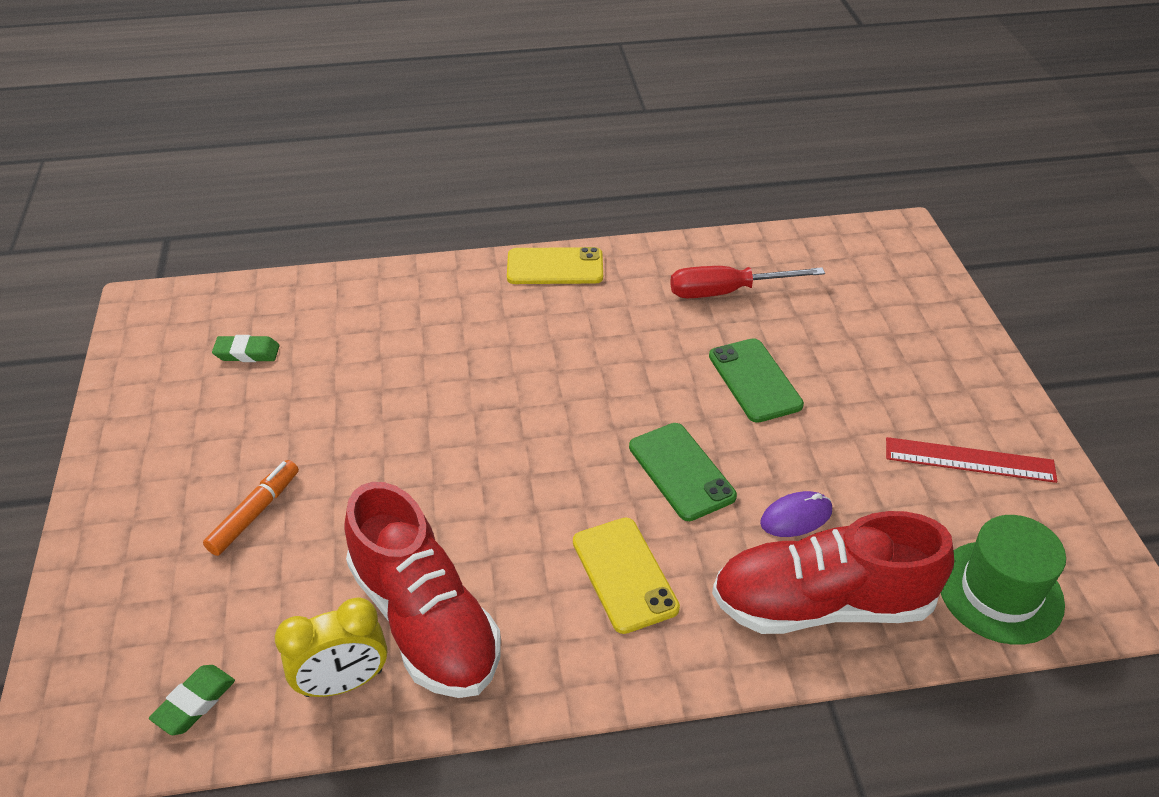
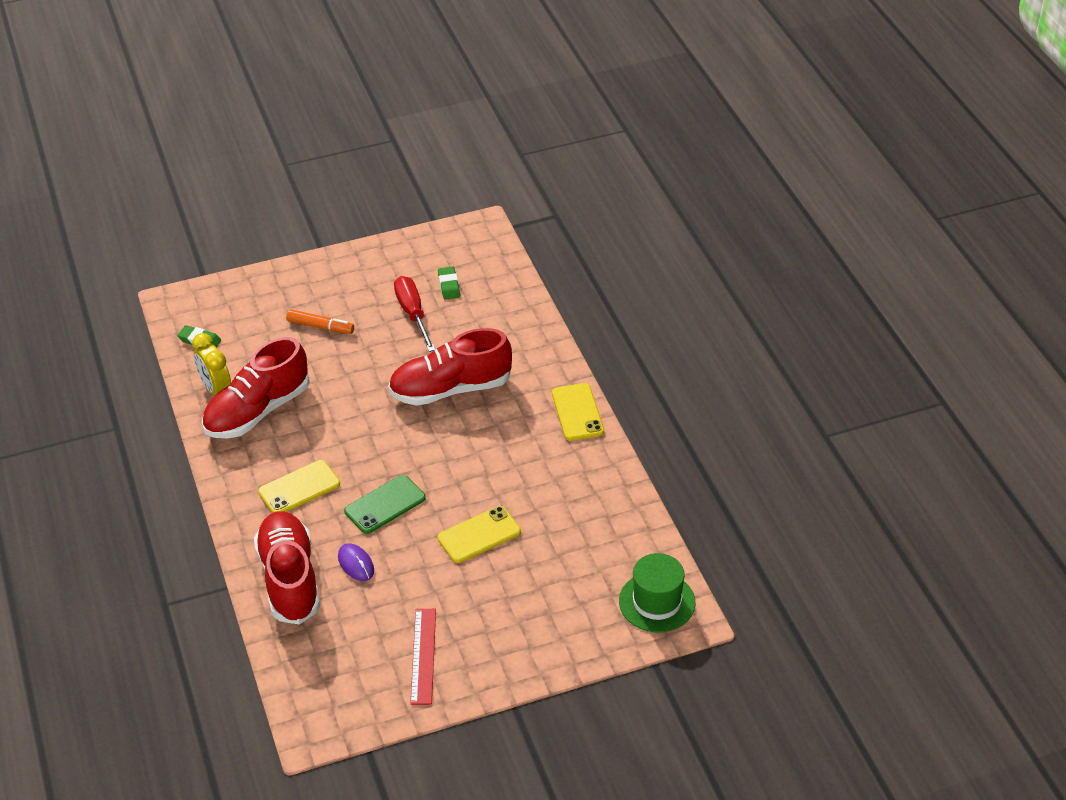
camera: 80 degrees right, 0 degrees up
red screwdriver [670,266,825,298] -> red screwdriver moved to [394,276,435,352]
green phone [709,338,804,423] -> yellow phone [437,506,521,563]
green hat [941,515,1066,645] -> green hat moved to [619,553,696,632]
none -> red shoe [388,328,512,406]

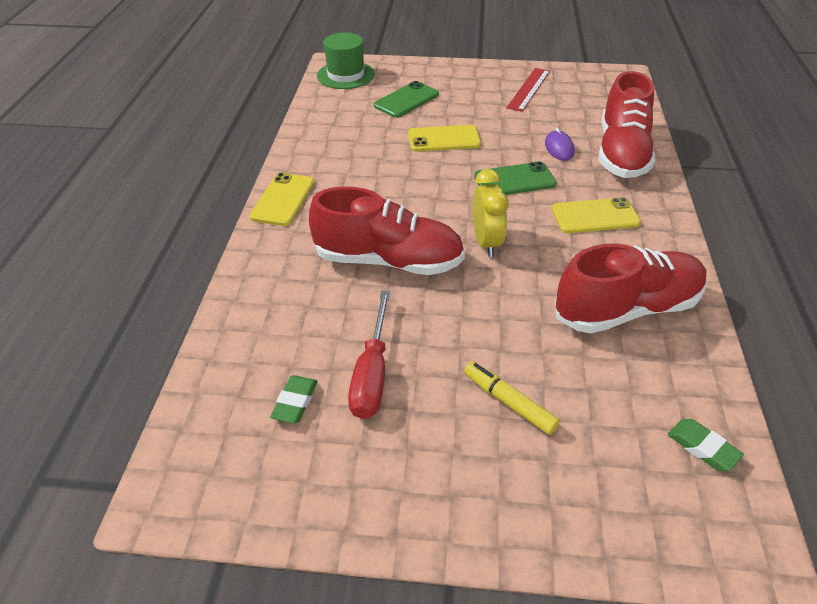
camera: 155 degrees left, 0 degrees up
yellow clock [192,333,231,395] -> yellow clock moved to [473,169,508,257]
orange marker [286,309,354,334] -> yellow marker [464,362,560,435]
none -> green phone [374,81,439,118]

